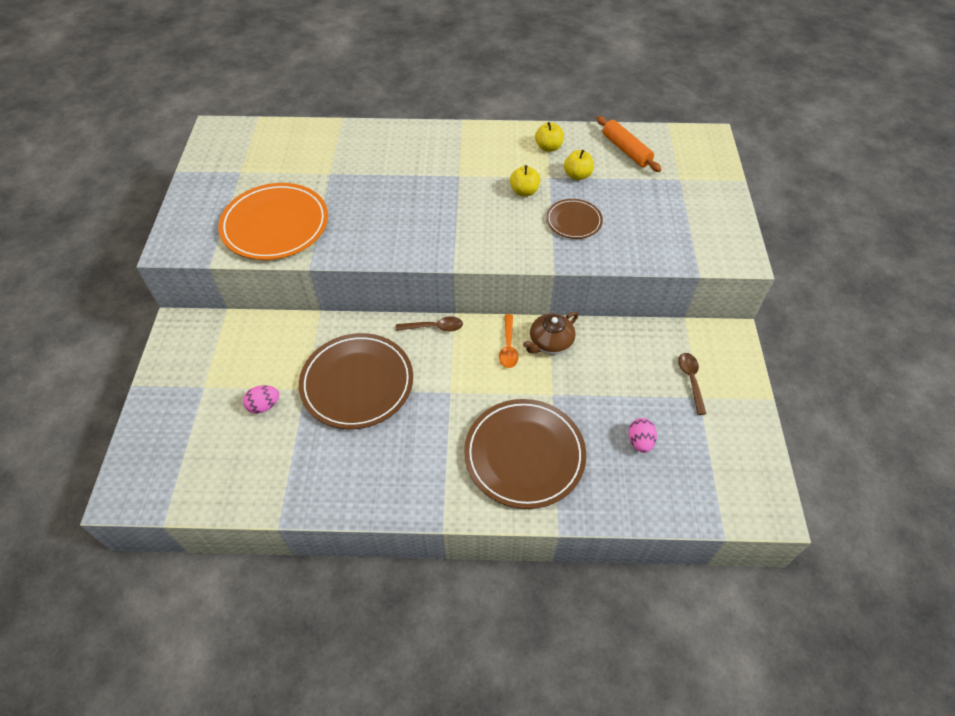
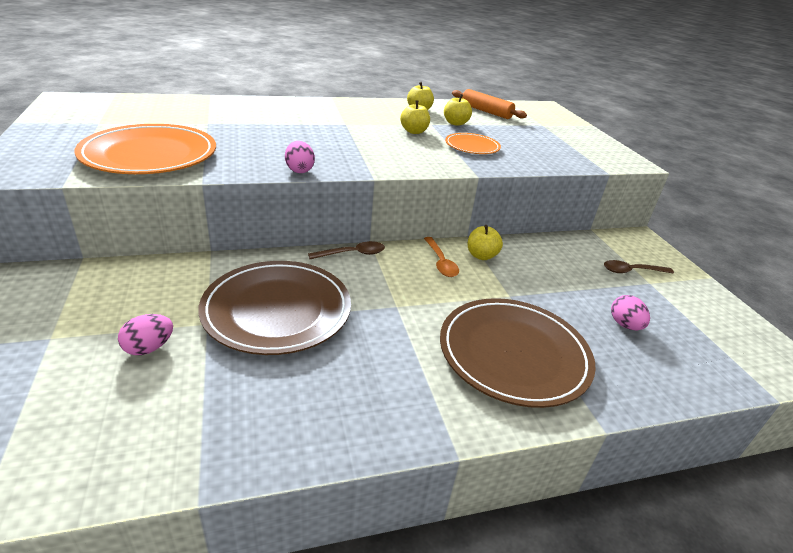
camera: 20 degrees left, 20 degrees down
brown teapot [523,312,578,355] -> yellow apple [468,225,503,260]
brown plate [546,199,603,239] -> orange plate [445,133,501,154]
brown spoon [678,353,706,415] -> brown spoon turned 75 degrees counterclockwise [604,260,674,273]
none -> pink egg [285,141,315,173]

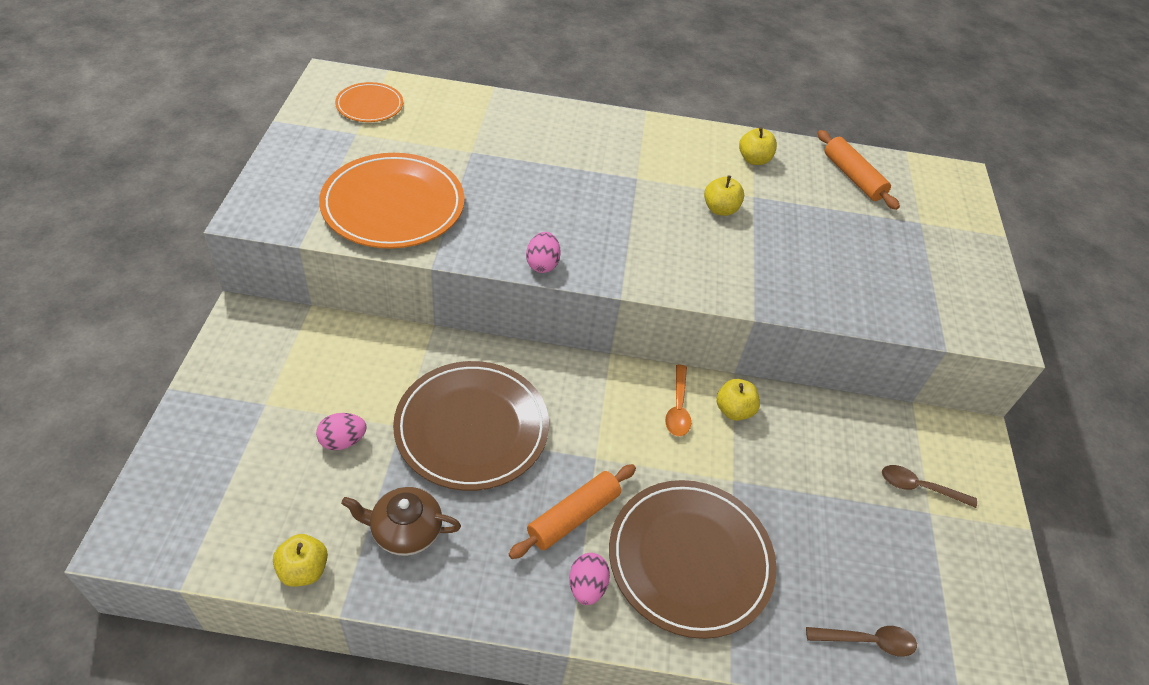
camera: 20 degrees right, 15 degrees up
brown spoon [308,241,385,259] -> brown spoon moved to [806,626,917,657]
yellow apple [444,94,472,126] -> yellow apple moved to [273,534,328,587]
orange plate [445,133,501,154] -> orange plate moved to [335,82,403,122]
pink egg [611,295,650,330] -> pink egg moved to [569,553,610,605]
none -> brown teapot [341,487,461,556]
none -> orange rolling pin [509,464,636,559]

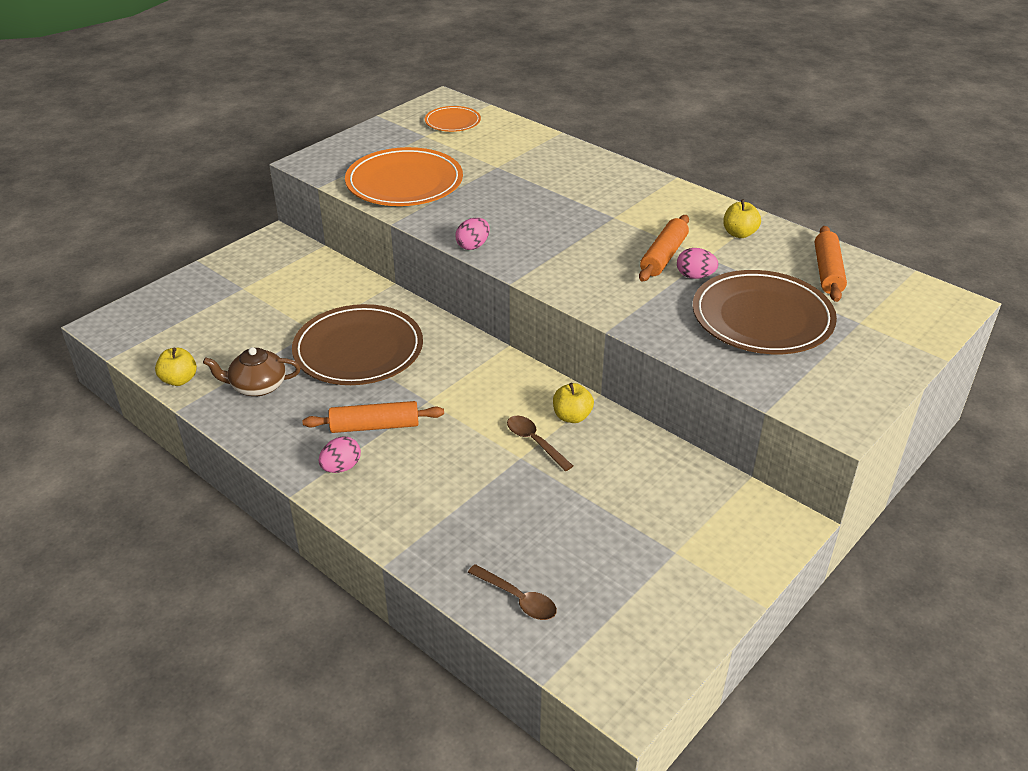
camera: 40 degrees right, 10 degrees down
pink egg [316,413,366,450] -> pink egg moved to [677,248,718,279]
brown teapot [341,487,461,556] -> brown teapot turned 45 degrees counterclockwise [203,347,301,396]
brown plate [609,480,777,639] -> brown plate moved to [693,270,837,354]
orange spoon [665,365,691,436] -> none
yellow apple [704,175,744,216] -> orange rolling pin [639,215,689,282]
brown spoon [882,465,977,508] -> brown spoon moved to [507,416,573,471]

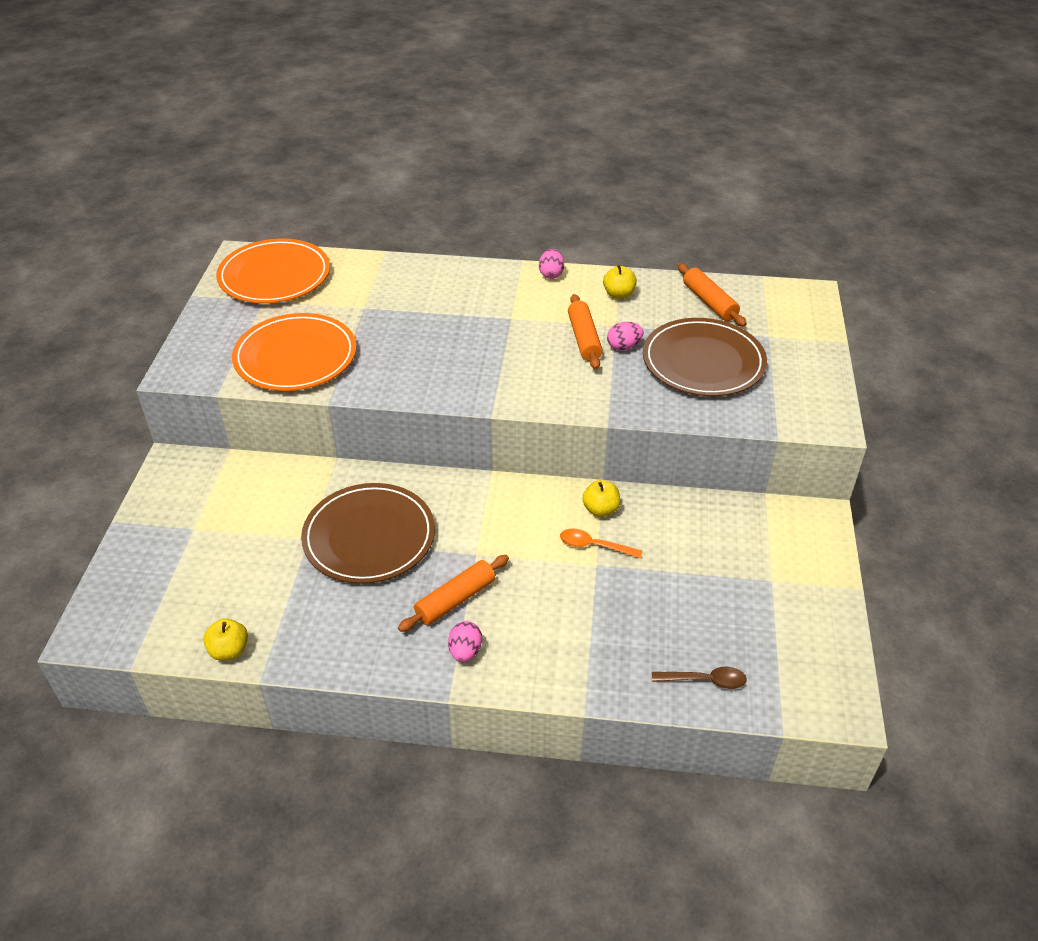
camera: 35 degrees left, 5 degrees up
brown teapot [203,347,301,396] -> none
orange plate [425,106,481,132] -> orange plate [216,238,330,303], size x1.90
pink egg [455,218,490,250] -> pink egg moved to [539,249,564,279]
brown spoon [507,416,573,471] -> orange spoon [560,529,642,558]

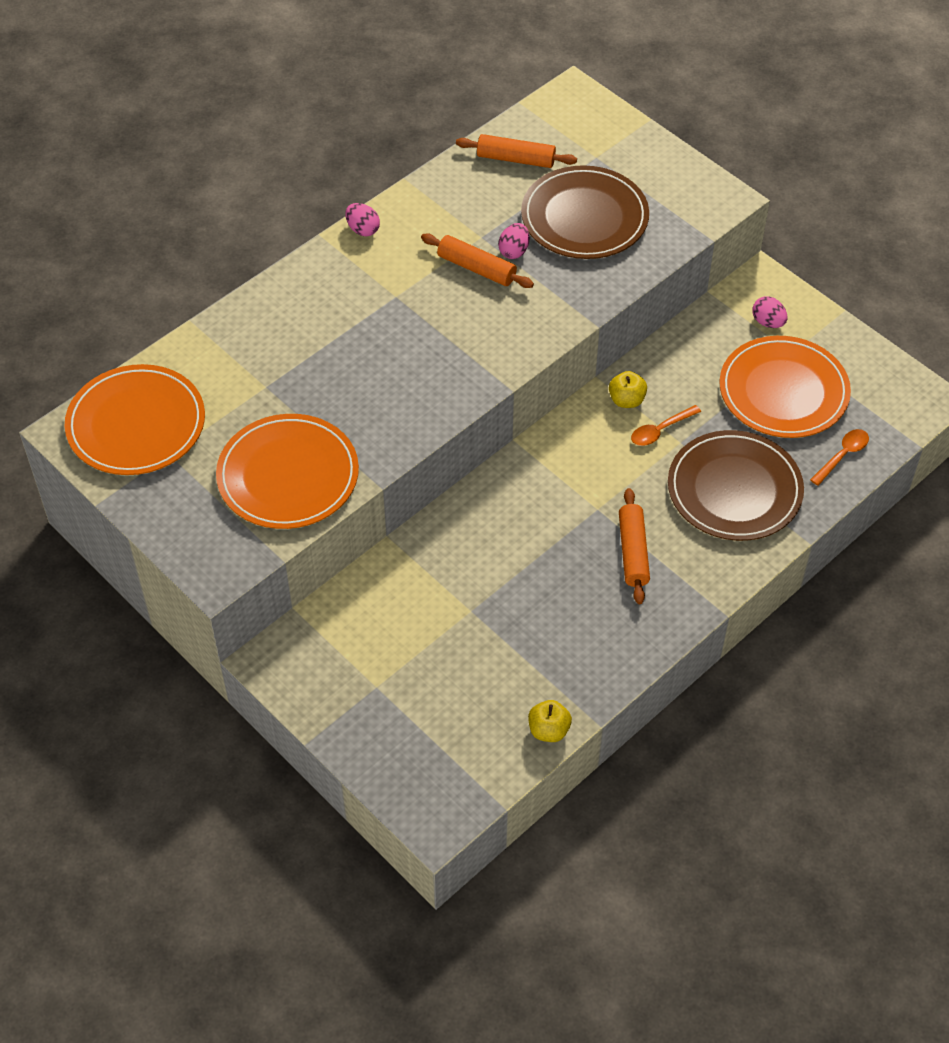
camera: 50 degrees left, 10 degrees up
brown plate [301,483,435,584] -> brown plate moved to [668,430,804,541]
pink egg [448,621,482,662] -> pink egg moved to [752,296,788,328]
yellow apple [603,265,637,299] -> none
brown spoon [652,667,747,689] -> orange spoon [810,429,869,486]
none -> orange plate [719,336,851,438]

